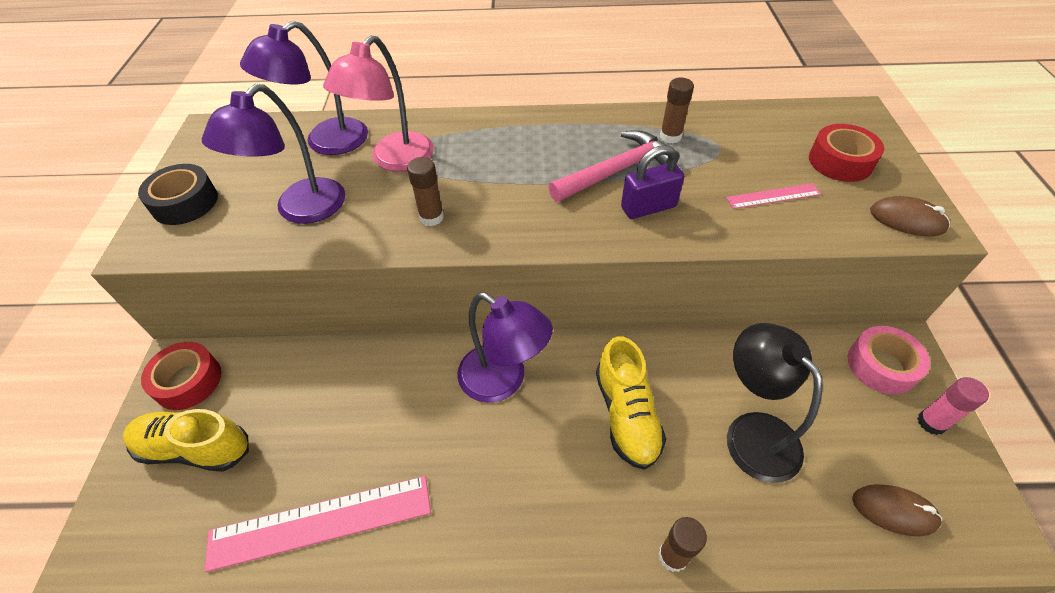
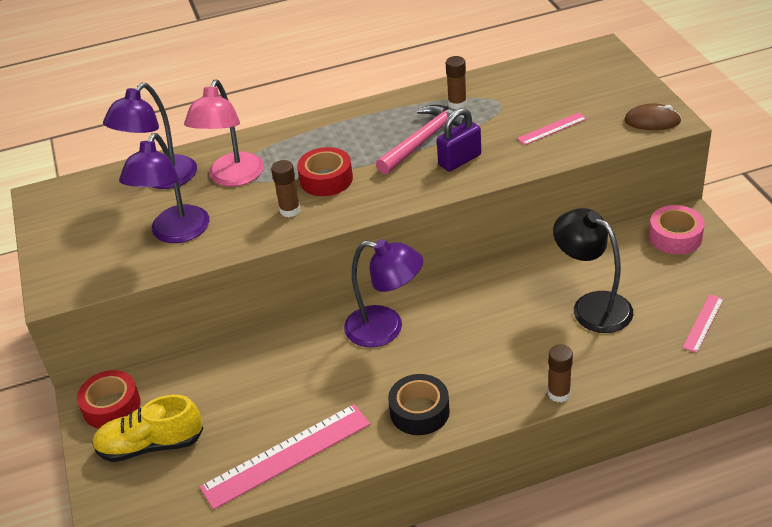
camera: 15 degrees left, 10 degrees down
black tape [138,164,218,225] -> black tape moved to [388,374,450,435]
yellow shoe [596,336,666,470] -> none
red tape [809,124,884,182] -> red tape moved to [297,147,353,196]
brown mouse [852,484,942,536] -> pink ruler [682,294,724,353]
pink glue stick [917,377,989,435] -> none

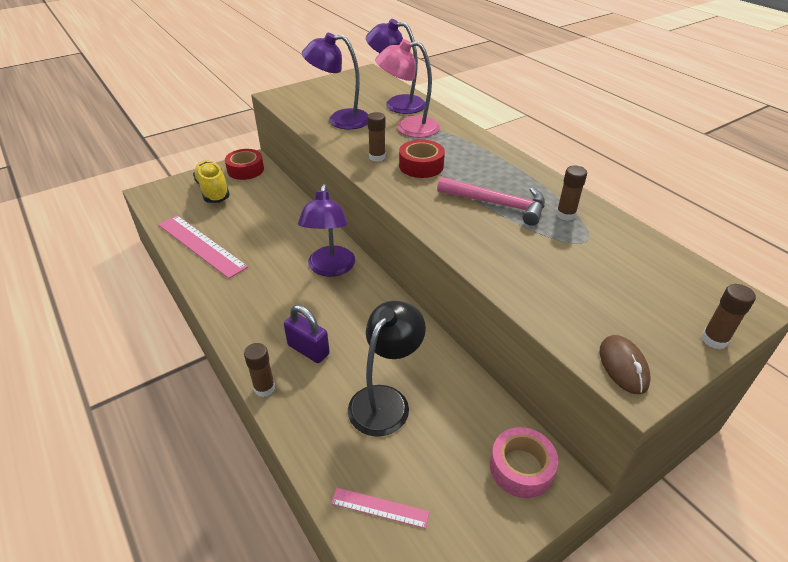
camera: 70 degrees right, 0 degrees up
black tape [388,374,450,435] -> none
purple padlock [437,108,481,171] -> purple padlock moved to [284,305,330,363]
pink ruler [517,112,587,145] -> none
none -> brown glue stick [702,284,756,349]

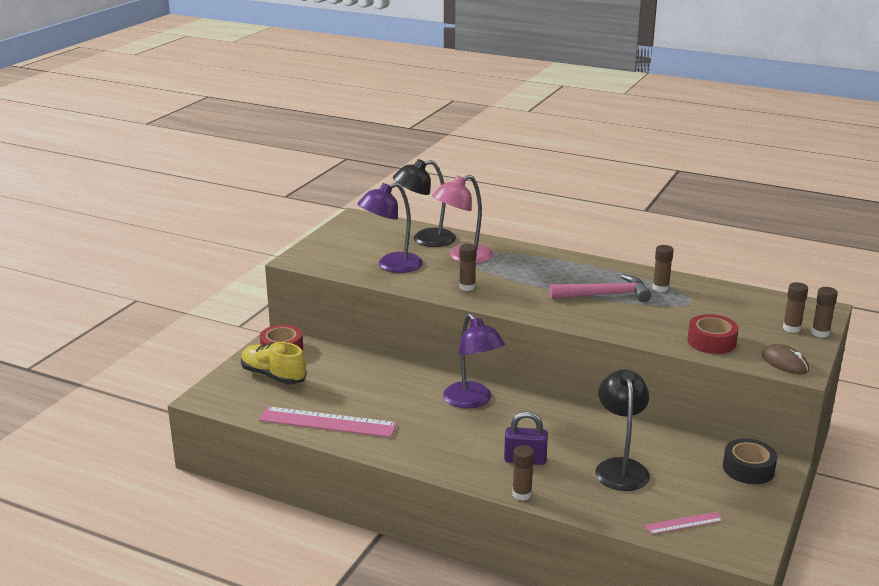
camera: 30 degrees left, 15 degrees down
purple lamp [366,19,426,114] -> black lamp [393,159,456,247]
red tape [399,140,445,178] -> red tape moved to [687,314,739,354]
pink tape [490,427,558,498] -> black tape [723,438,777,484]
none -> brown glue stick [783,282,808,333]

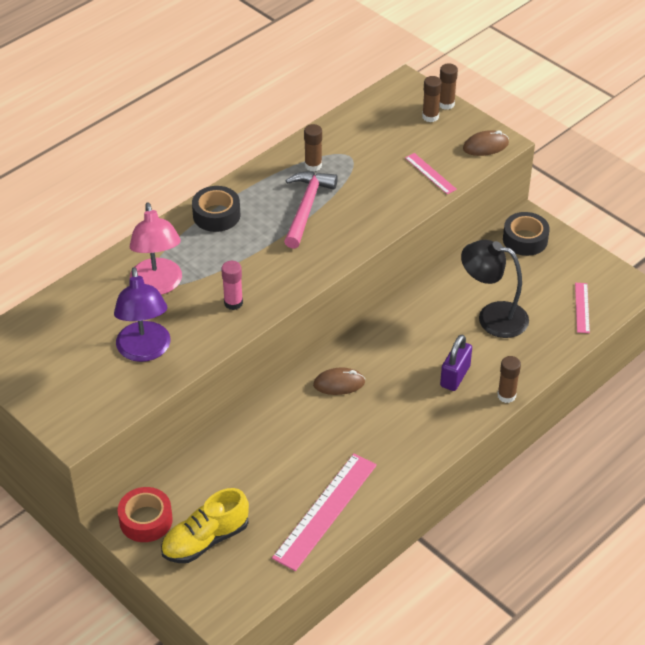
camera: 70 degrees left, 20 degrees up
black lamp [393,159,456,247] -> none
purple lamp [443,313,505,409] -> brown mouse [313,368,365,395]
brown glue stick [459,244,477,291] -> pink glue stick [221,261,243,310]
red tape [687,314,739,354] -> pink ruler [405,153,457,195]
none -> black tape [192,186,241,232]

